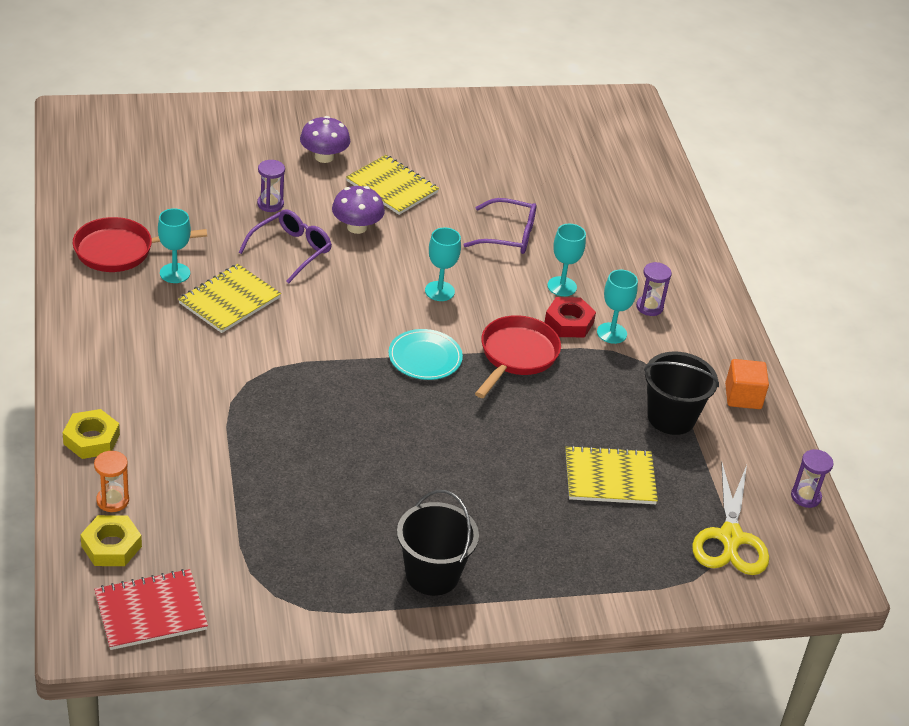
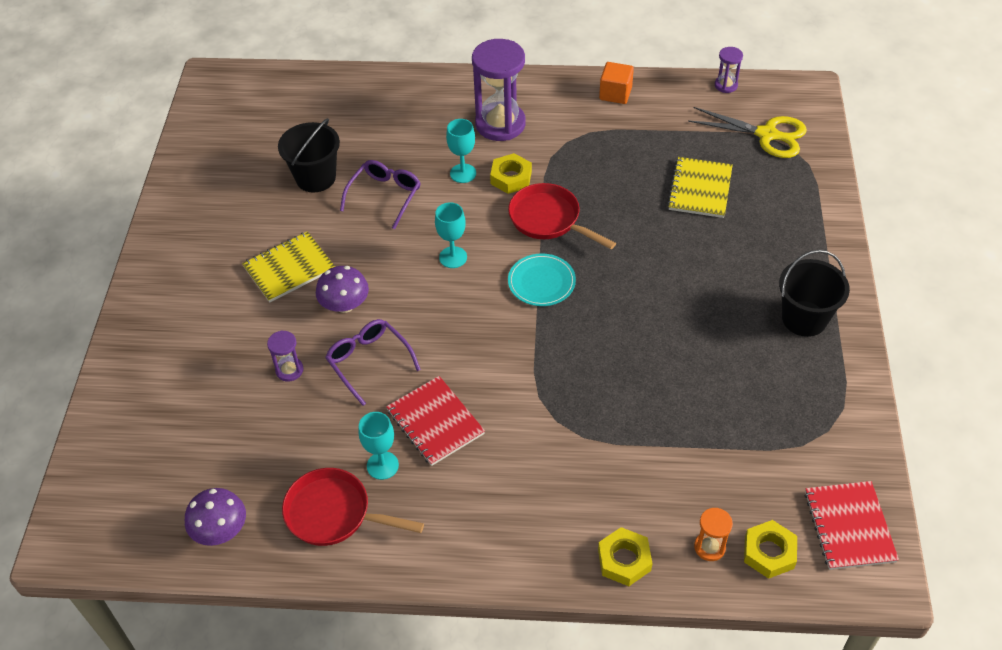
camera: 70 degrees left, 10 degrees up
red pan [73,217,207,272] -> red pan turned 105 degrees clockwise [282,468,424,546]
yellow notebook [178,264,281,333] -> red notebook [386,376,485,466]
purple mushroom [300,116,350,163] -> purple mushroom moved to [185,488,246,546]
red nut [545,297,596,337] -> yellow nut [490,153,532,194]
turquoise goblet [597,270,638,344] -> none
purple hourglass [636,262,672,316] -> purple hourglass [472,39,526,141], size x2.14
black bucket [644,351,719,435] -> black bucket moved to [278,118,340,192]

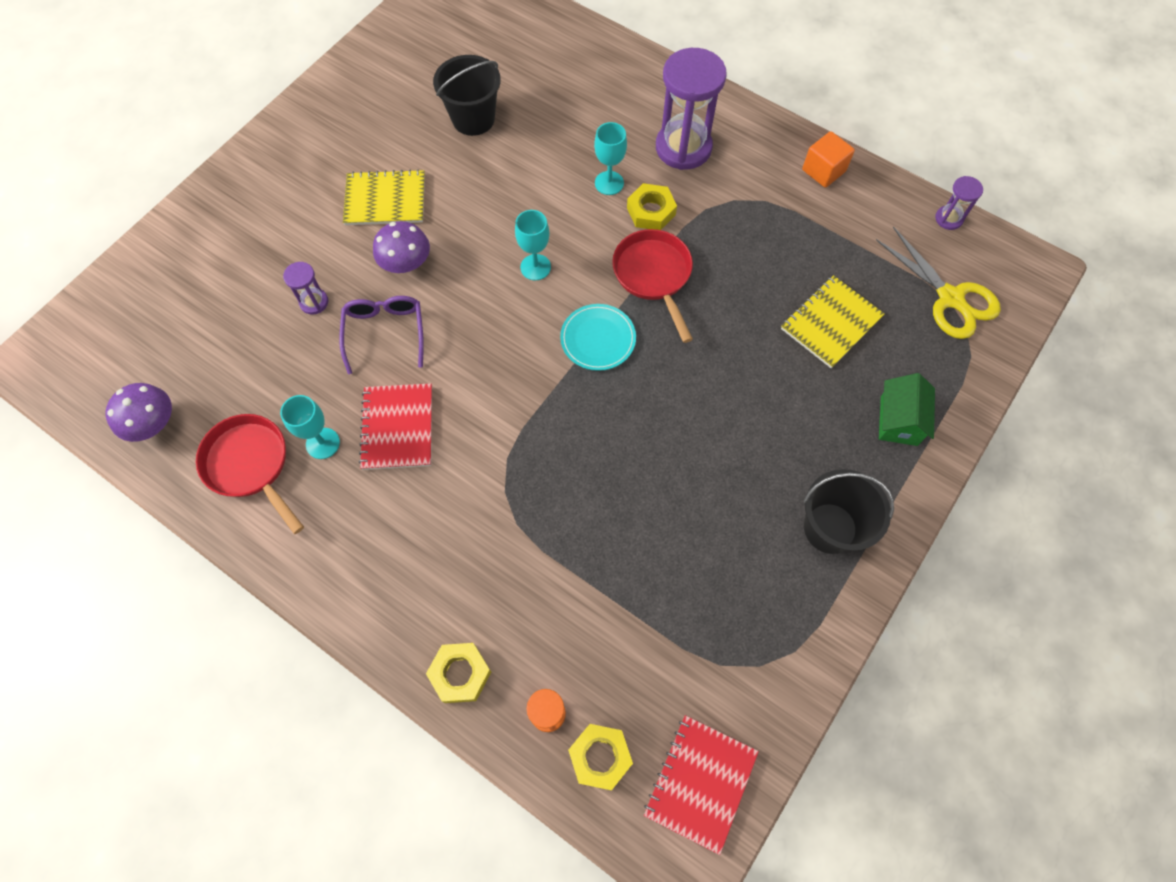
camera: 30 degrees right, 15 degrees up
purple glasses [340,160,421,229] -> none
none -> green house [879,373,935,446]

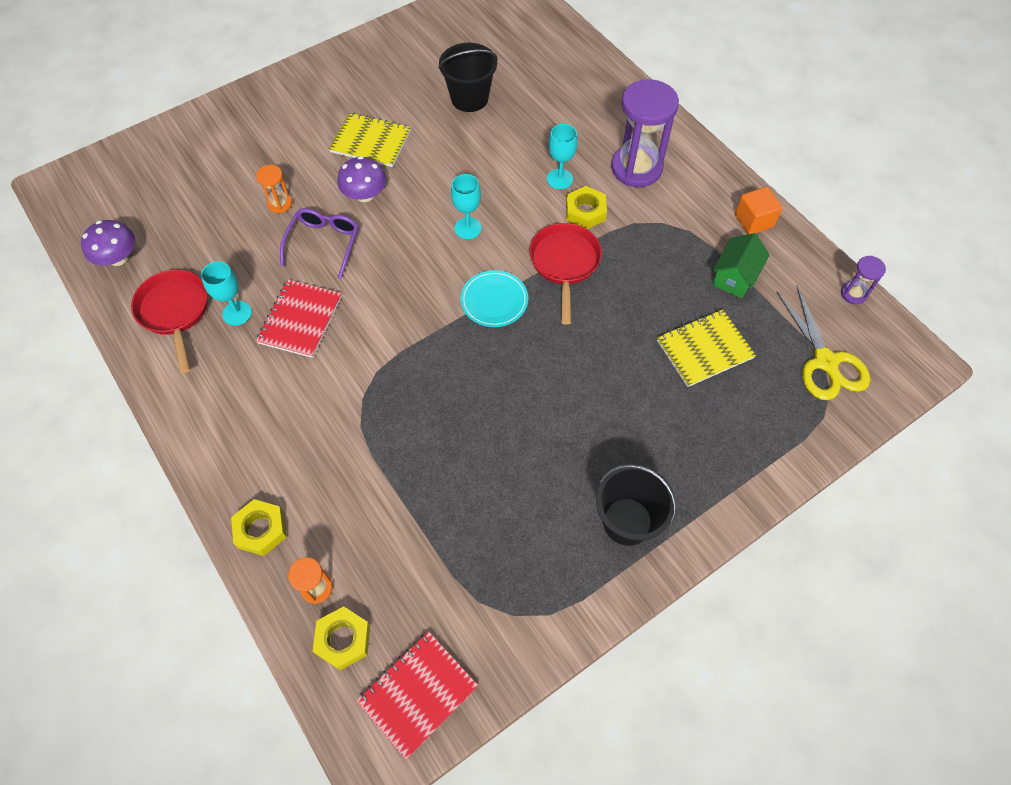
camera: 20 degrees right, 5 degrees down
purple hourglass [283,262,328,315] -> orange hourglass [256,165,292,213]
green house [879,373,935,446] -> green house moved to [712,233,770,298]

